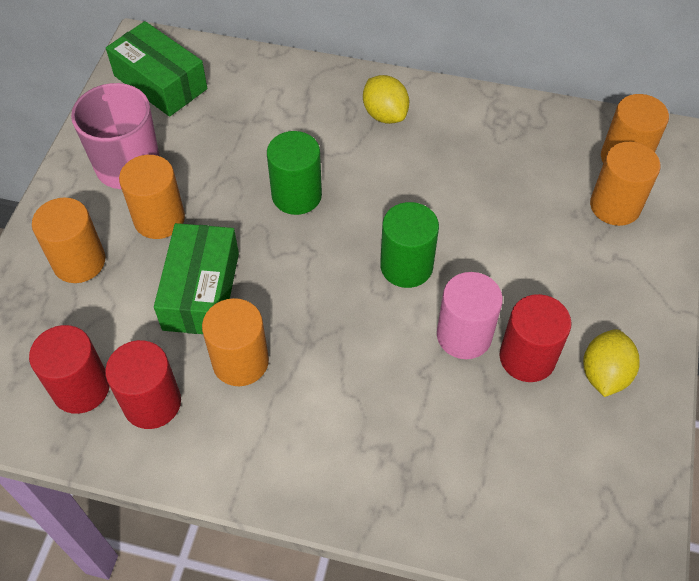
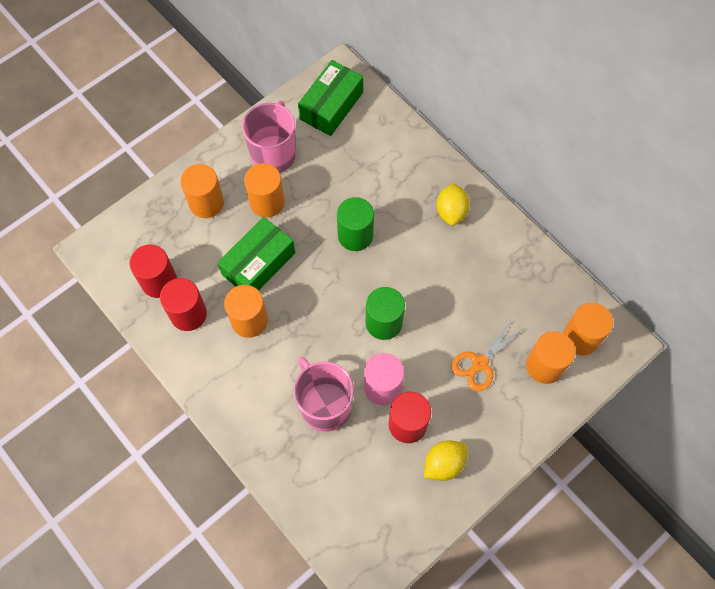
camera: 35 degrees right, 10 degrees up
green box [106,21,207,117] -> green box turned 45 degrees clockwise [298,60,363,136]
none -> pink mug [294,357,354,432]
none -> orange scissors [451,319,524,392]

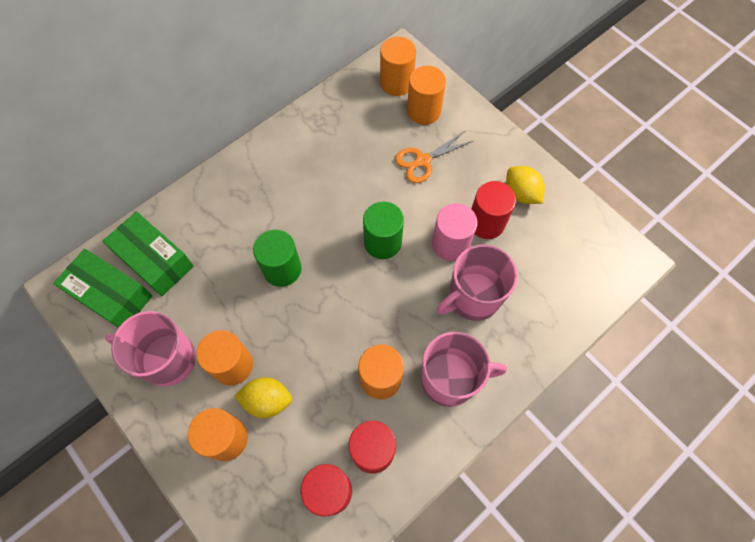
camera: 90 degrees left, 0 degrees up
green box [217,217,295,290] -> green box moved to [103,212,194,296]
yellow lemon [437,183,470,226] -> yellow lemon moved to [235,377,292,418]
orange scissors [451,319,524,392] -> orange scissors turned 105 degrees clockwise [395,131,473,183]
none -> pink mug [421,332,507,407]

